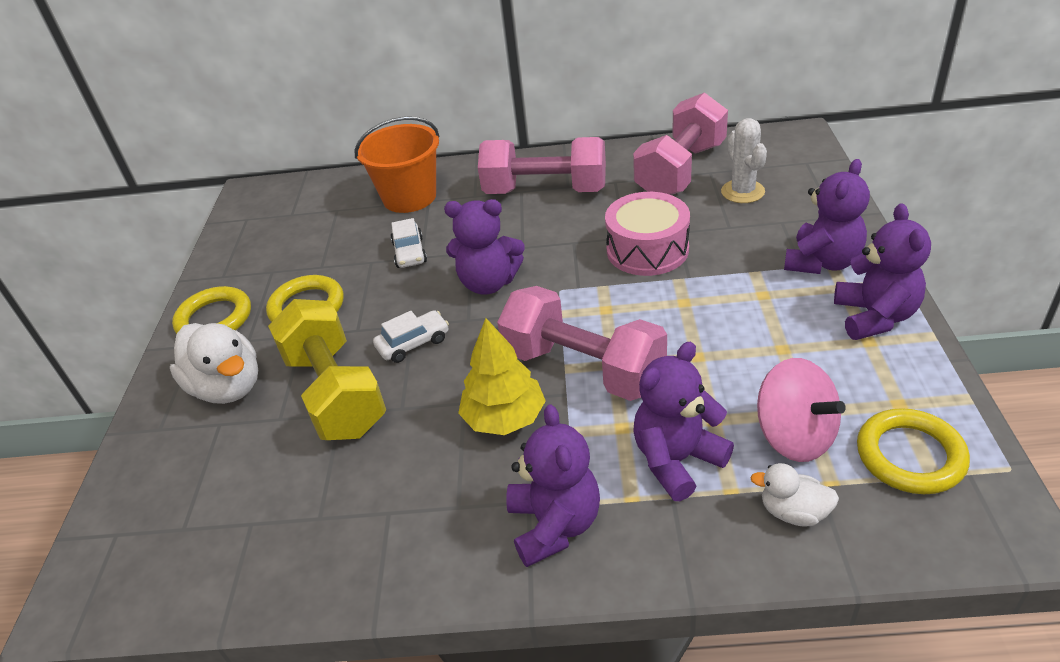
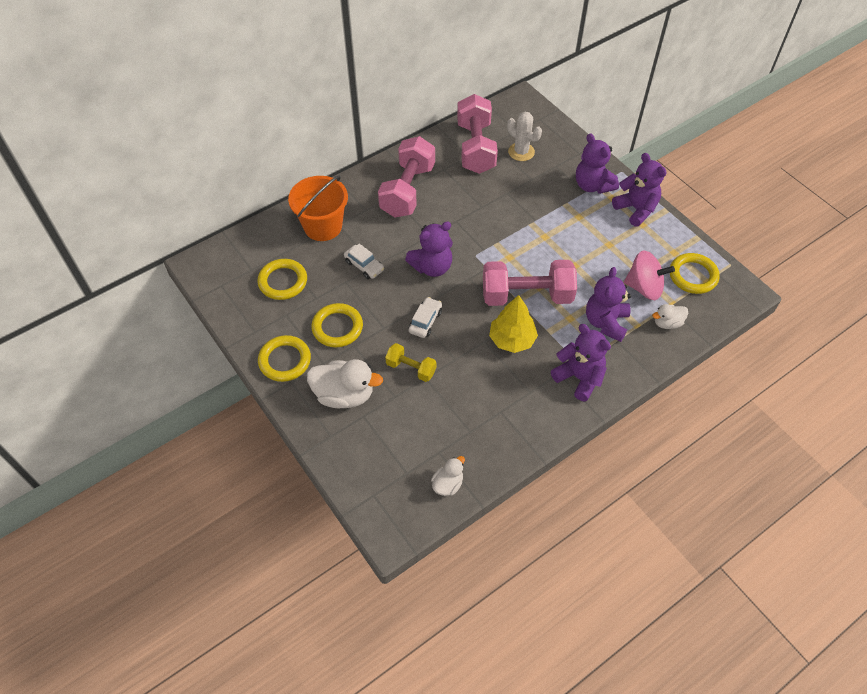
camera: 40 degrees left, 15 degrees up
yellow dumbbell [268,299,386,440] -> yellow dumbbell [385,343,436,382], size x0.51
pink dumbbell [478,137,606,194] -> pink dumbbell turned 45 degrees counterclockwise [378,136,435,217]
pink drum [605,192,690,276] -> none
purple teddy bear [784,159,870,274] -> purple teddy bear turned 150 degrees clockwise [576,133,619,194]
none -> yellow ring [257,259,307,300]
none -> white duck [431,456,465,496]

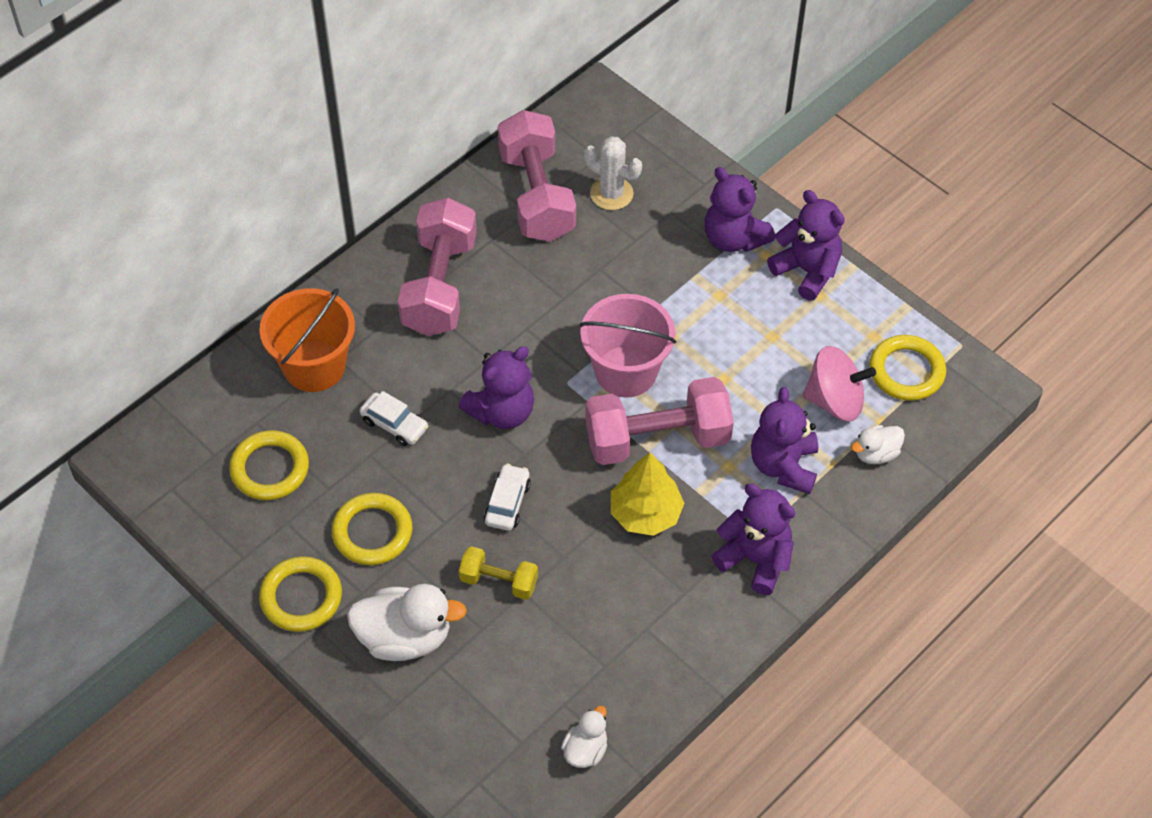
camera: 10 degrees left, 0 degrees up
none -> pink bucket [580,294,676,398]

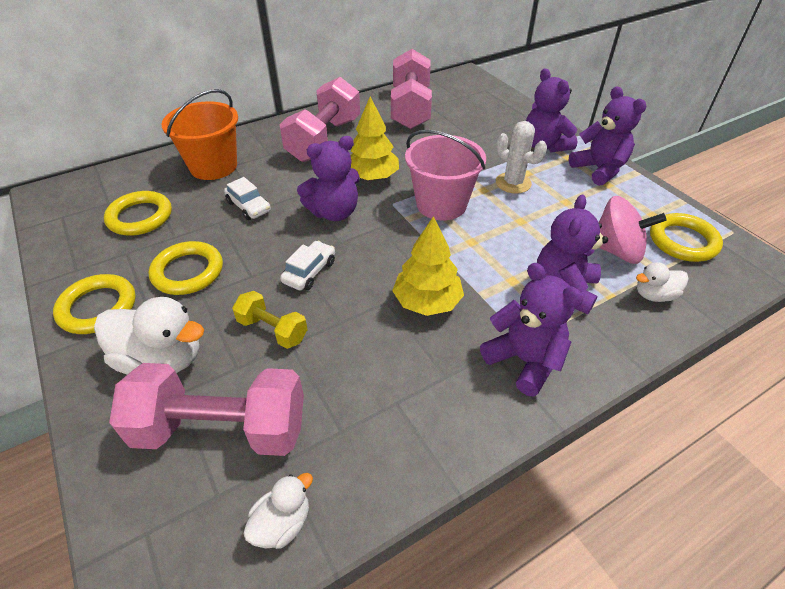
camera: 15 degrees right, 10 degrees down
white cactus [584,136,642,210] -> white cactus moved to [496,121,547,194]
pink dumbbell [585,377,734,465] -> pink dumbbell moved to [109,363,304,456]
none -> yellow tree [350,97,399,181]

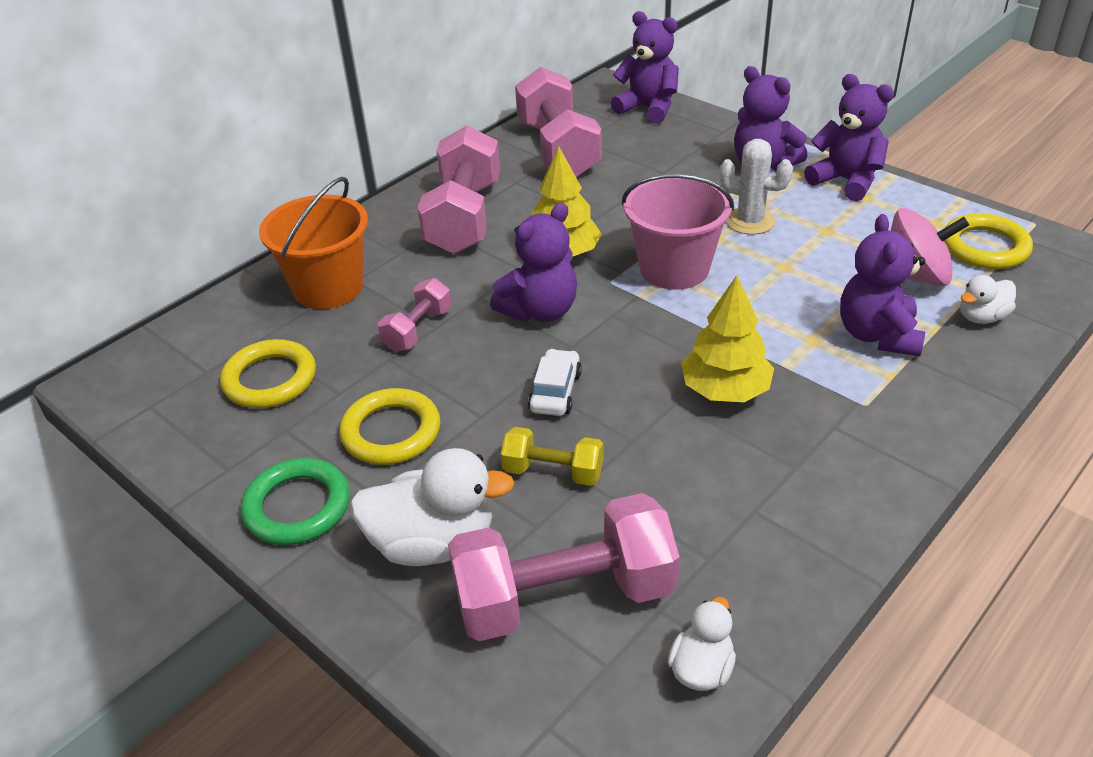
camera: 15 degrees left, 5 degrees down
yellow ring [53,274,136,334] -> green ring [241,458,350,545]
white car [224,177,271,220] -> pink dumbbell [378,278,451,352]
purple teddy bear [480,263,583,397] -> purple teddy bear moved to [611,11,679,124]

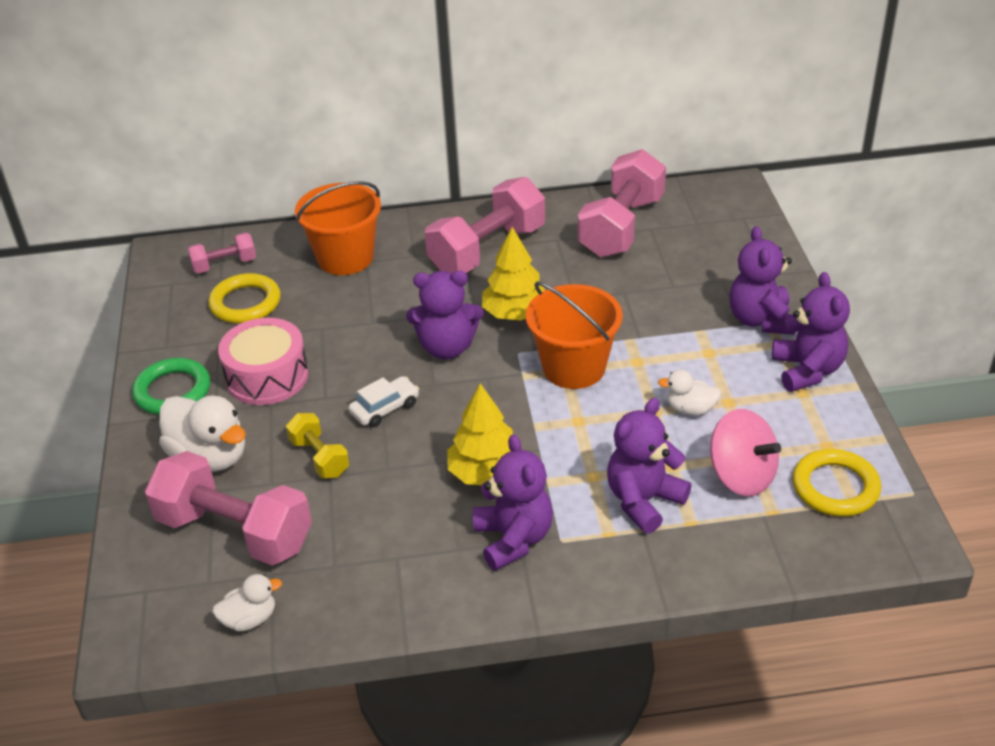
camera: 40 degrees right, 0 degrees up
yellow ring [339,388,440,465] -> pink drum [218,318,309,405]
pink dumbbell [378,278,451,352] -> pink dumbbell moved to [188,232,256,273]
purple teddy bear [611,11,679,124] -> purple teddy bear moved to [473,434,553,571]
pink bucket [622,174,734,290] -> orange bucket [526,281,623,389]
white cactus [719,139,793,235] -> none
white duck [960,275,1016,324] -> white duck moved to [658,370,721,415]

